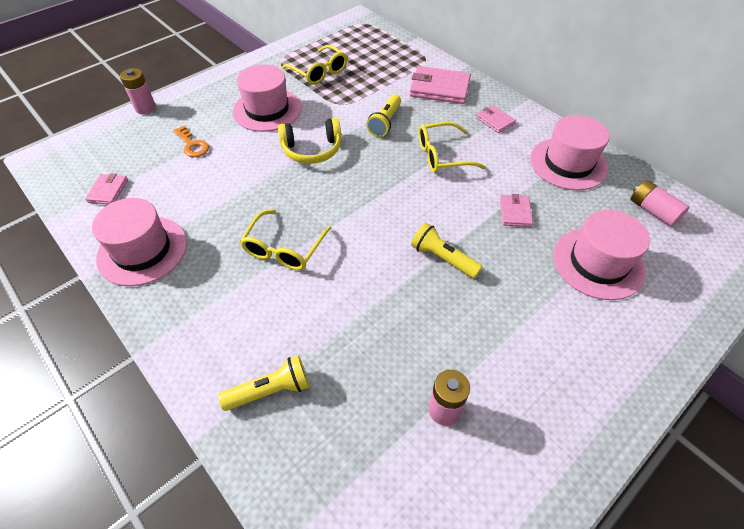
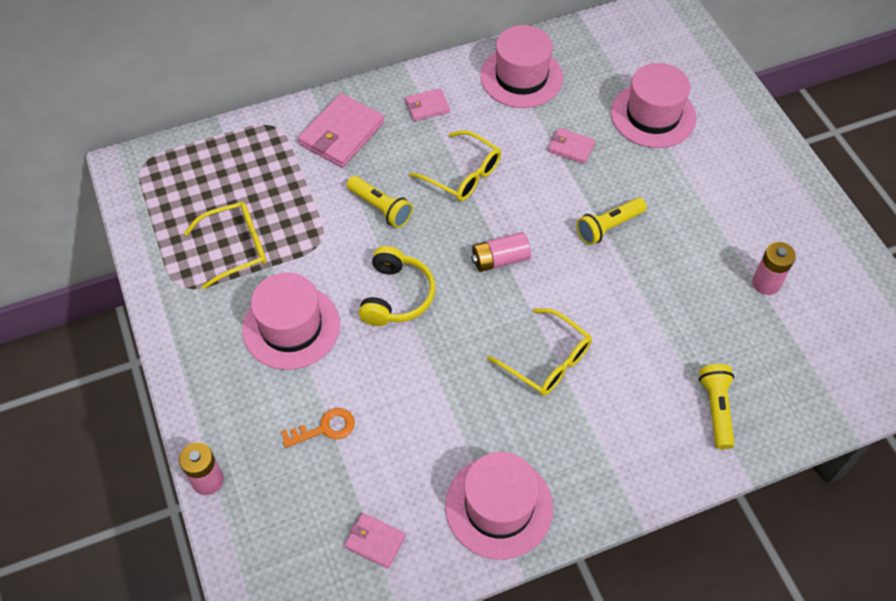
camera: 70 degrees left, 5 degrees up
yellow glasses [418,122,487,173] -> yellow glasses turned 60 degrees counterclockwise [410,130,501,201]
pink battery [630,180,689,227] -> pink battery moved to [471,232,531,272]

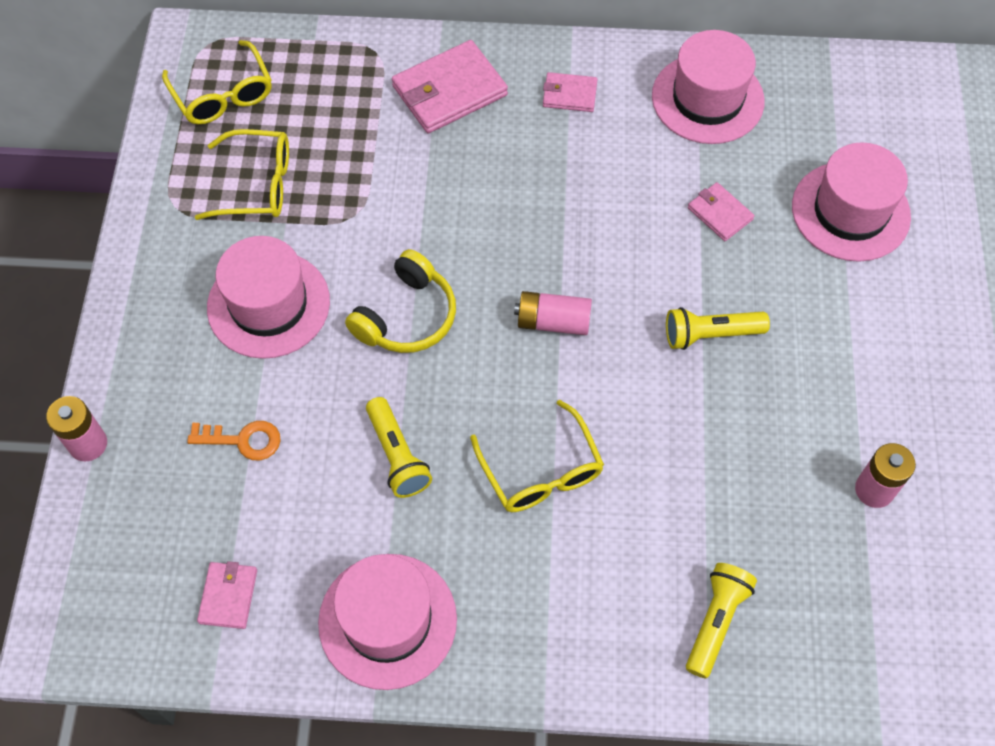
camera: 25 degrees right, 5 degrees up
pink wallet [344,513,406,569] -> pink wallet turned 45 degrees clockwise [197,561,257,629]
yellow flashlight [347,176,413,228] -> yellow flashlight moved to [366,397,432,498]
yellow glasses [410,130,501,201] -> yellow glasses moved to [162,40,272,124]

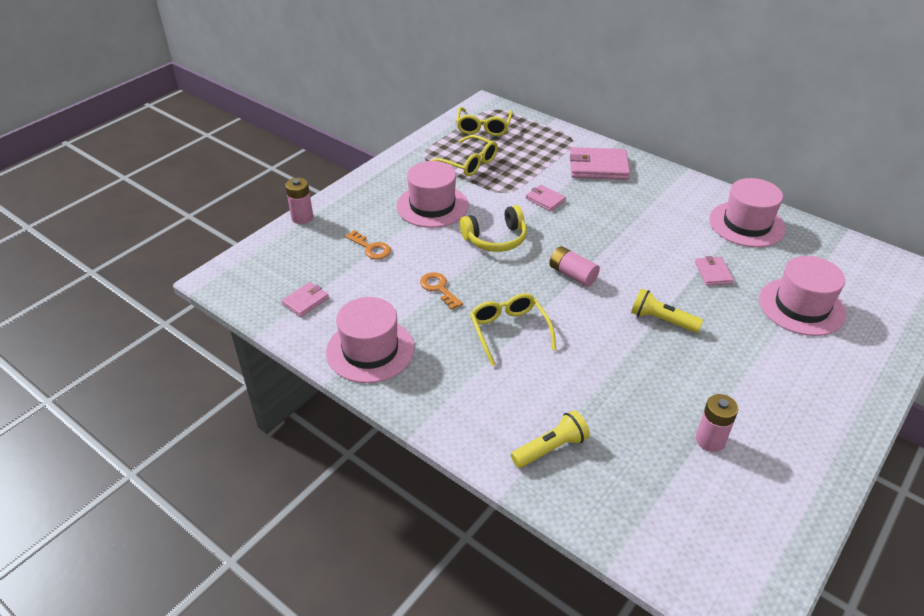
camera: 35 degrees right, 20 degrees down
yellow flashlight [366,397,432,498] -> orange key [420,272,463,310]
yellow glasses [470,400,604,512] -> yellow glasses turned 150 degrees clockwise [470,293,556,366]
pink wallet [543,72,598,112] -> pink wallet moved to [526,185,566,211]

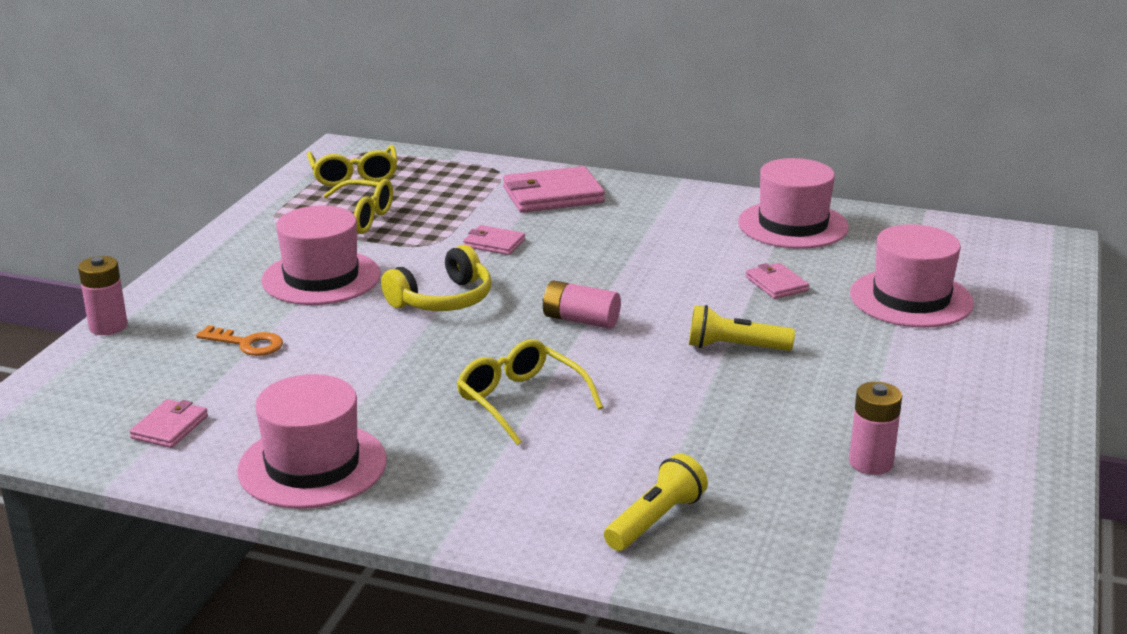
camera: 20 degrees left, 15 degrees down
orange key [420,272,463,310] -> none

